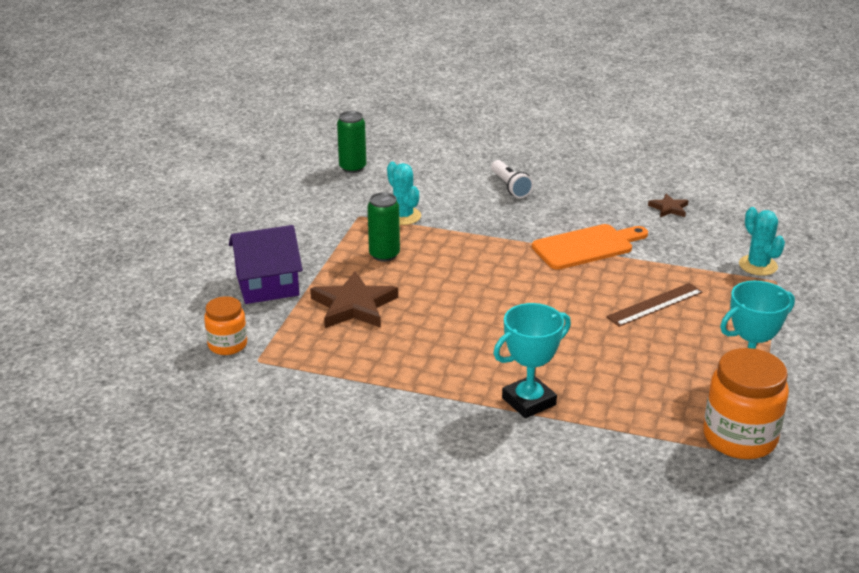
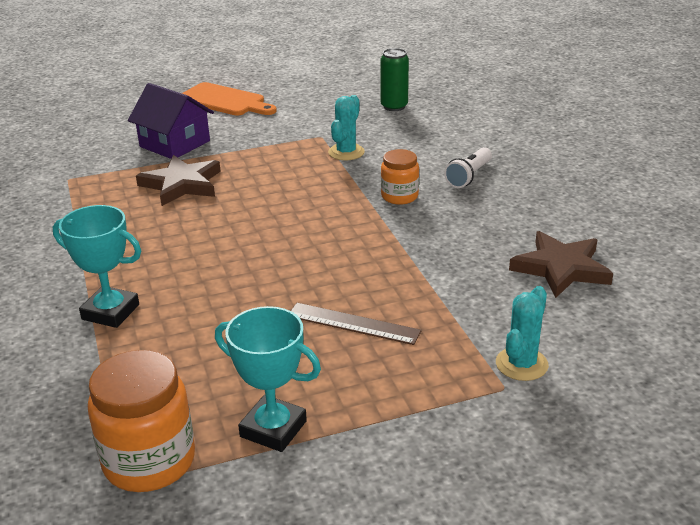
camera: 55 degrees right, 0 degrees up
orange jar [204,296,247,355] -> orange jar moved to [381,149,419,205]
green can [367,192,400,262] -> none
orange cutting board [532,224,648,270] -> orange cutting board moved to [182,82,277,116]
brown star [648,194,689,217] -> brown star [509,231,613,298], size x1.92

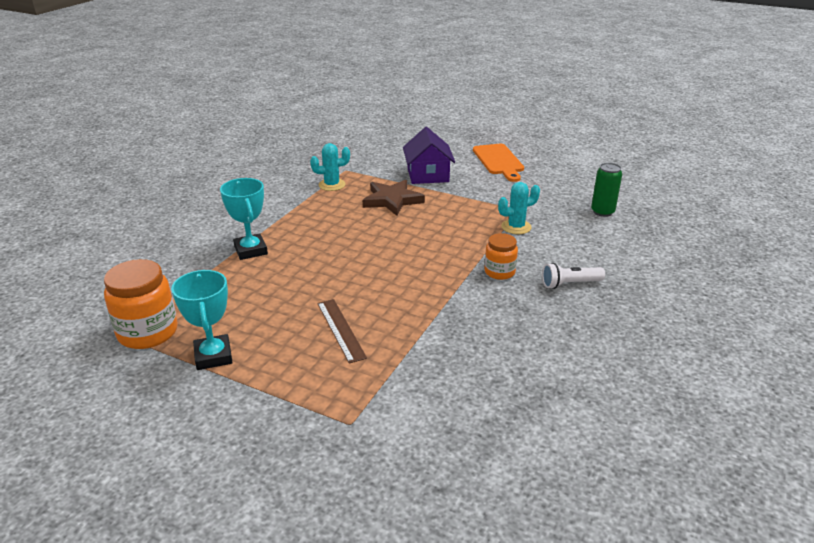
camera: 45 degrees right, 0 degrees up
turquoise cactus [496,286,549,381] -> turquoise cactus moved to [310,143,350,191]
brown star [509,231,613,298] -> none

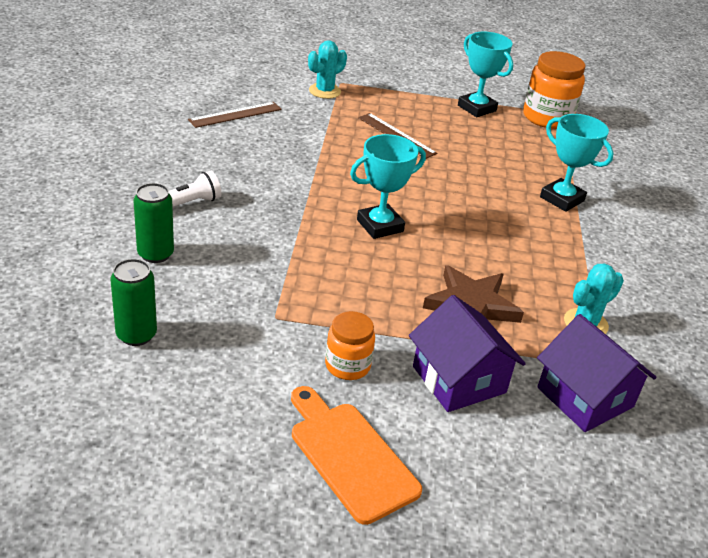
camera: 155 degrees right, 5 degrees up
orange jar [484,233,518,280] -> orange jar moved to [325,311,375,380]
turquoise cactus [498,182,540,234] -> turquoise cactus moved to [308,40,347,99]
none -> green can [134,183,174,263]
none -> brown ruler [188,102,282,128]
none -> turquoise trophy [350,134,426,239]
none -> purple house [537,314,656,432]

